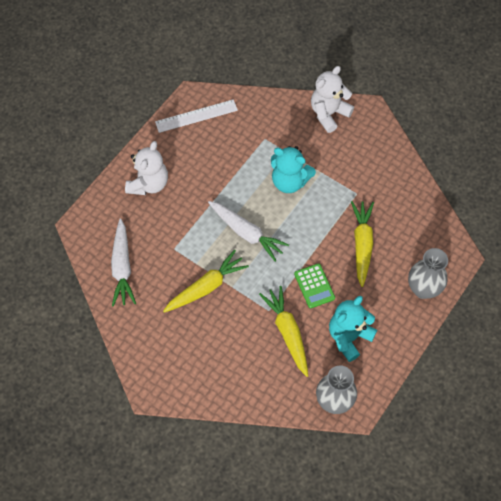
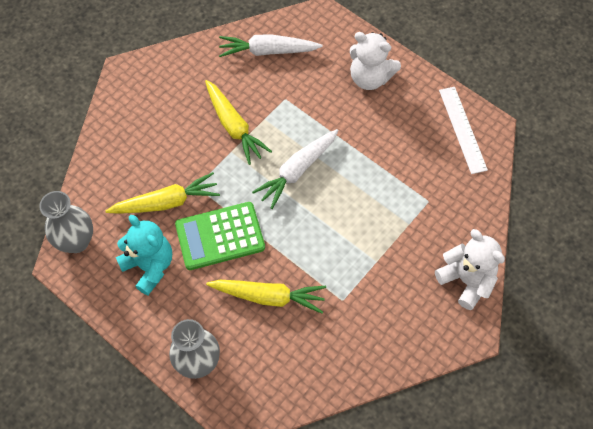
camera: 95 degrees right, 0 degrees up
turquoise teddy bear [271,146,316,193] -> none
green calculator [294,263,335,308] -> green calculator [175,202,265,270], size x1.62

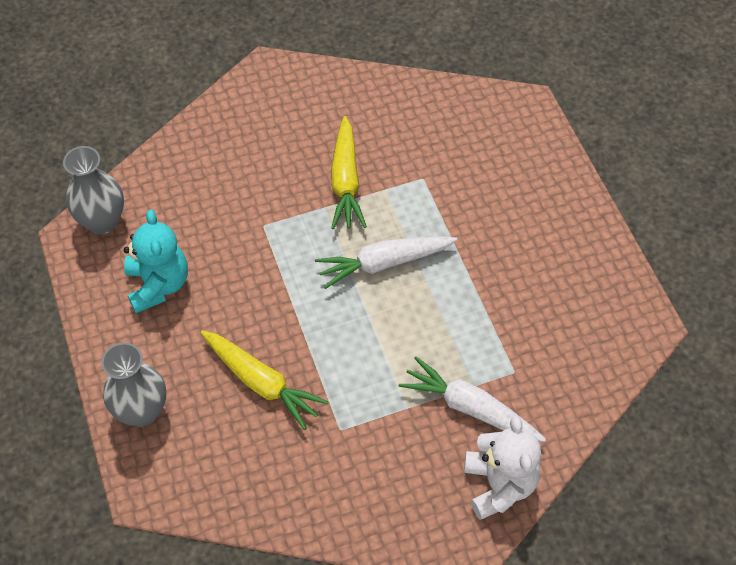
camera: 30 degrees right, 5 degrees down
yellow carrot [105,172,220,214] -> none
green calculator [175,202,265,270] -> none
white carrot [219,34,322,57] -> white carrot moved to [399,356,546,442]
white teddy bear [350,32,401,90] -> none
white ruler [439,87,488,174] -> none

